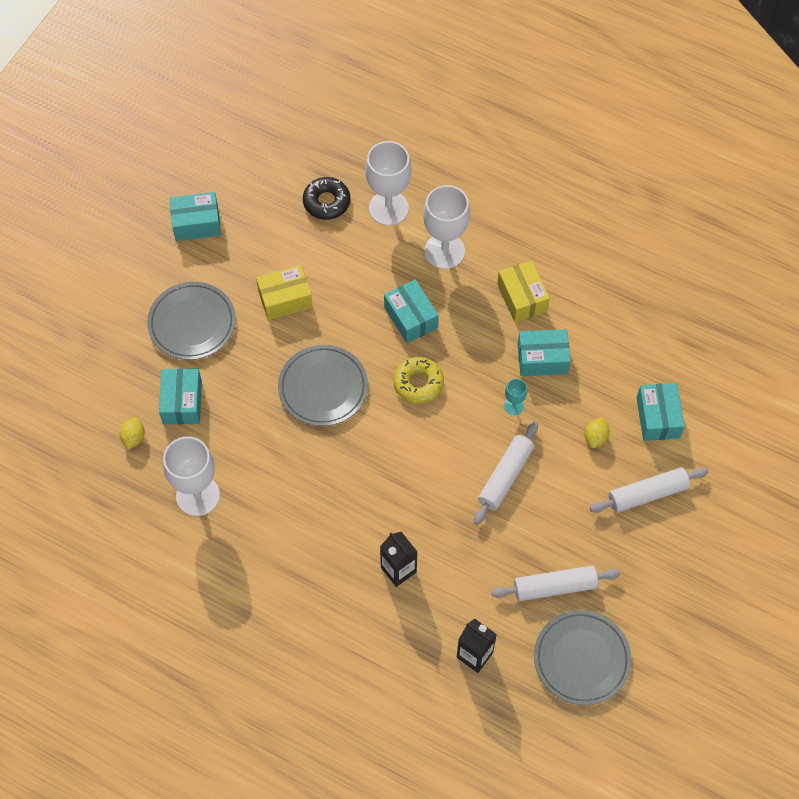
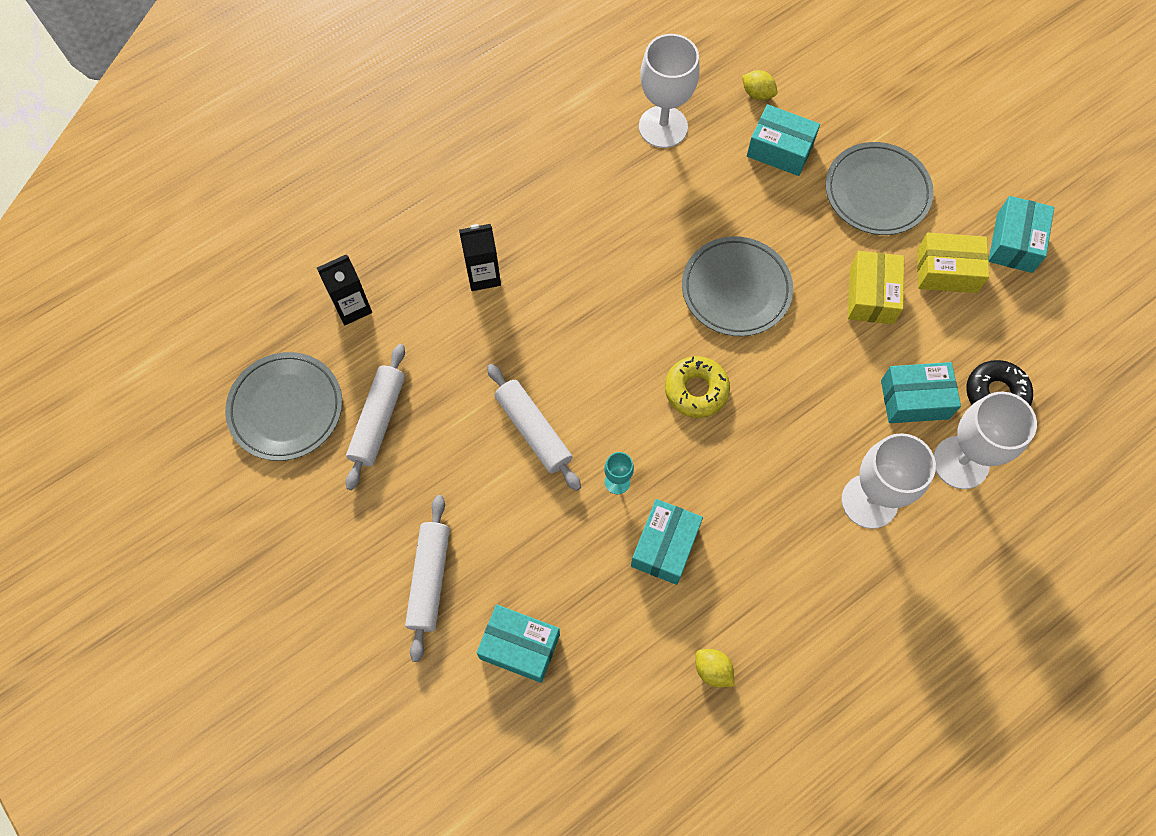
camera: 115 degrees right, 5 degrees up
turquoise box [384,279,439,343] -> turquoise box moved to [881,362,961,423]
yellow box [497,260,550,322] -> yellow box moved to [917,233,989,293]
yellow lemon [585,417,610,449] -> yellow lemon moved to [695,649,734,687]

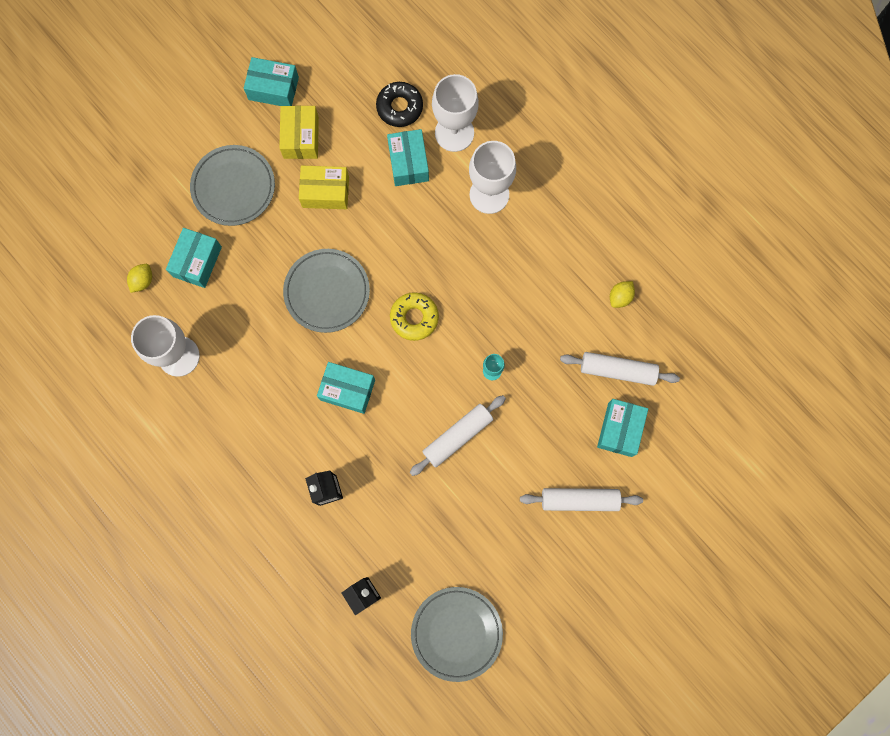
camera: 95 degrees left, 10 degrees up
white rolling pin [345,344,405,490] -> white rolling pin moved to [560,352,680,386]
turquoise box [631,499,703,585] -> turquoise box moved to [317,362,375,414]

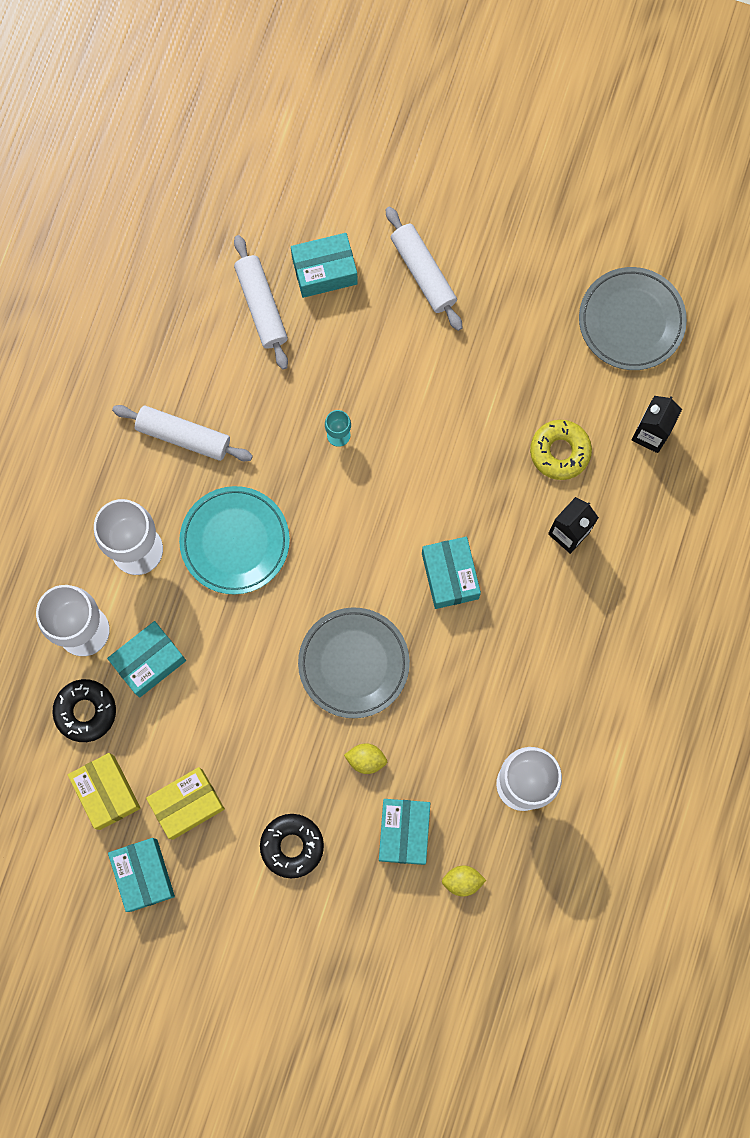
camera: 120 degrees left, 0 degrees up
turquoise box [166,228,222,288] -> turquoise box turned 75 degrees counterclockwise [379,799,430,865]
grey plate [190,145,275,226] -> black donut [260,814,324,878]
yellow box [299,165,349,209] -> yellow box moved to [68,753,141,830]
yellow donut [390,292,439,341] -> yellow donut moved to [530,420,592,480]
white rolling pin [410,395,506,476] -> white rolling pin moved to [112,405,253,461]
yellow lemon [610,281,635,308] -> yellow lemon moved to [344,743,387,774]
none -> turquoise plate [179,486,290,594]

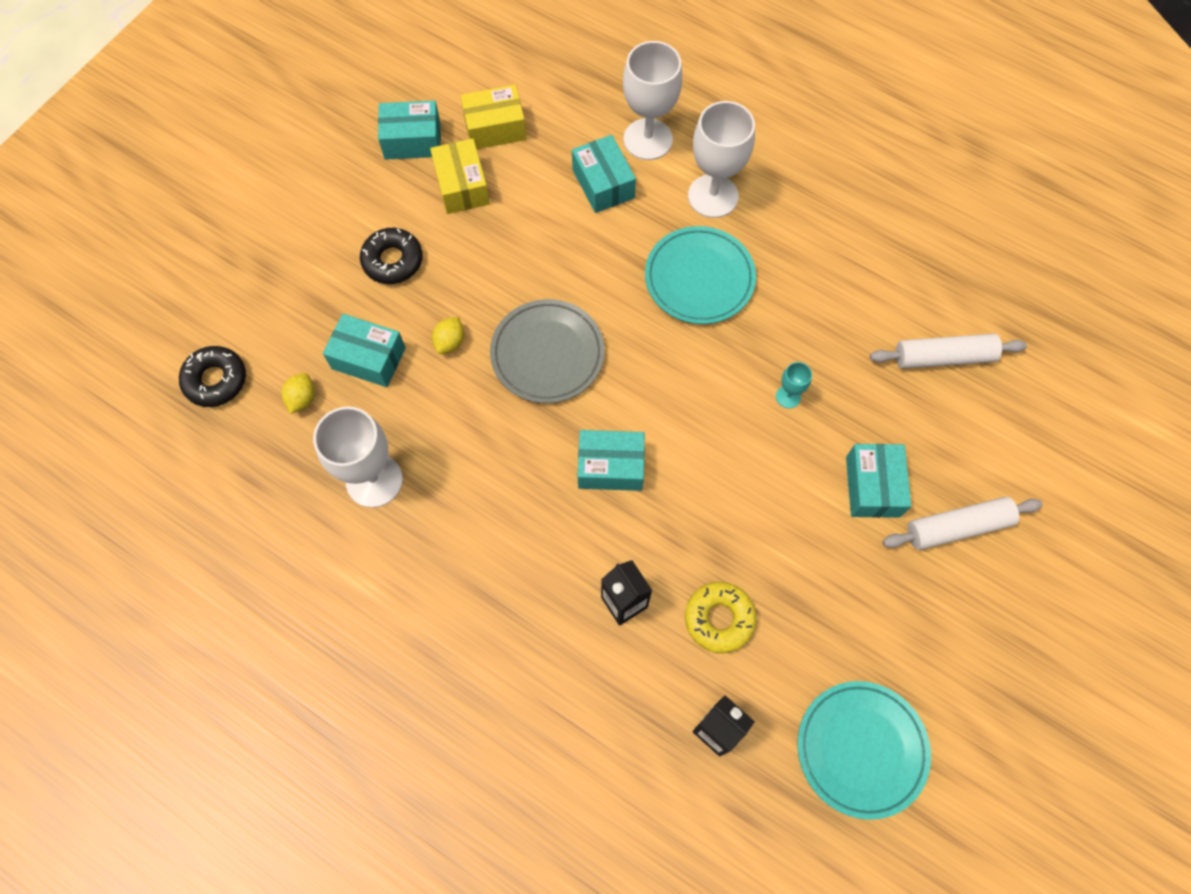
camera: 105 degrees right, 10 degrees down
black donut [52,679,116,742] -> black donut moved to [179,346,246,407]
white rolling pin [112,405,253,461] -> none
turquoise box [291,233,358,298] -> turquoise box moved to [846,444,911,518]
grey plate [579,267,687,370] -> turquoise plate [797,681,931,820]

